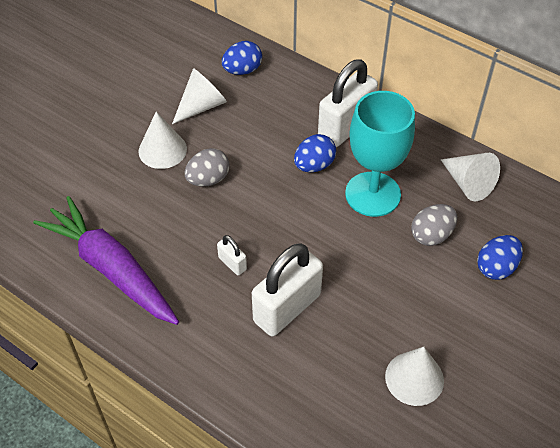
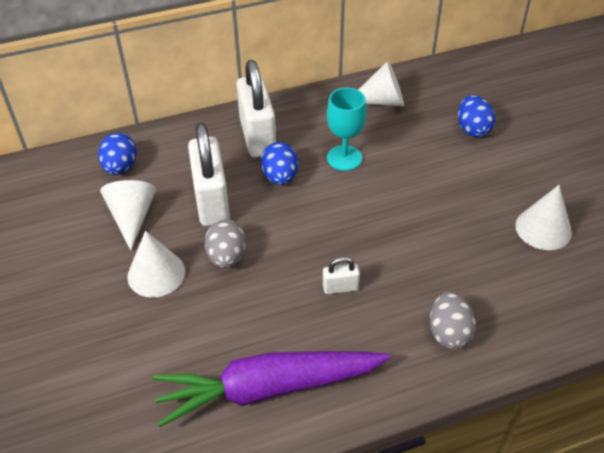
camera: 55 degrees left, 5 degrees down
white padlock [252,243,323,336] -> white padlock moved to [188,123,230,226]
turquoise goblet [345,91,415,217] -> turquoise goblet [327,88,367,171], size x0.64
grey egg [411,204,457,246] -> grey egg moved to [430,292,476,349]

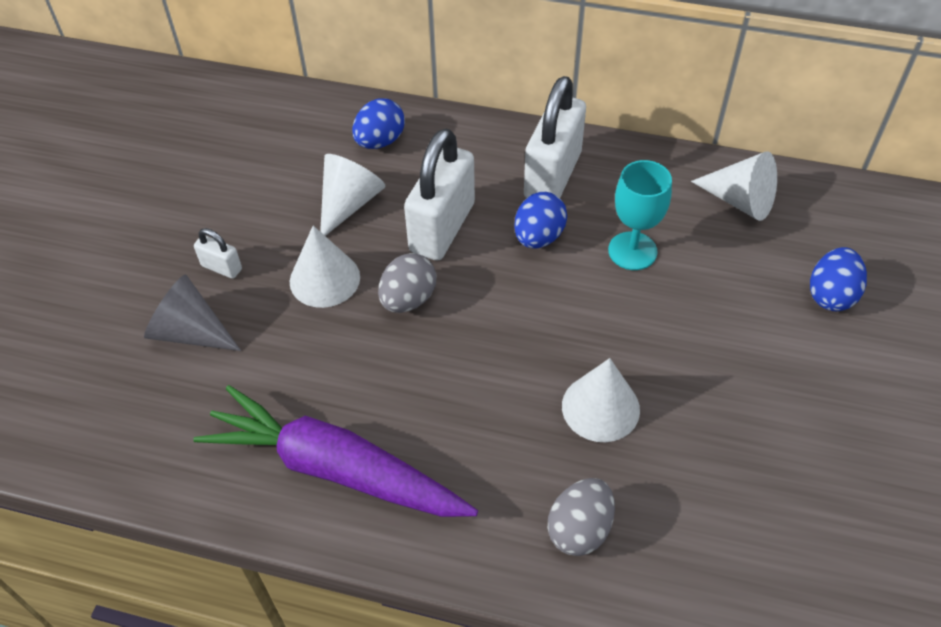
camera: 35 degrees right, 5 degrees up
white padlock [323,257,360,294] -> white padlock moved to [194,228,242,279]
white cone [515,185,572,250] -> white cone moved to [562,358,640,442]
none -> grey cone [144,274,241,351]

